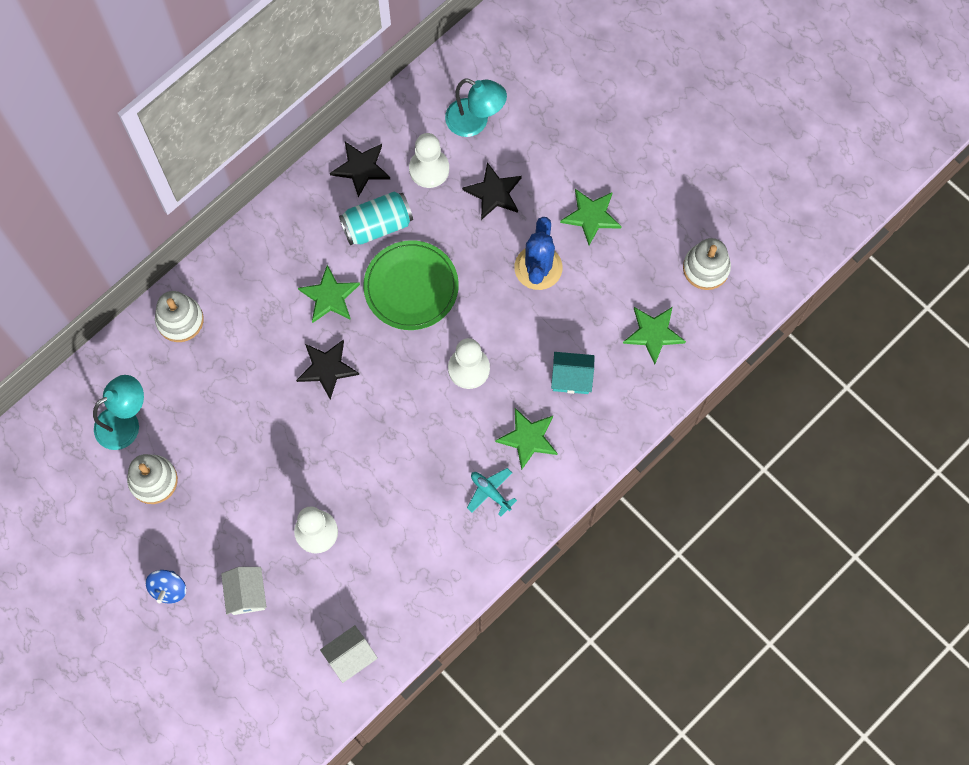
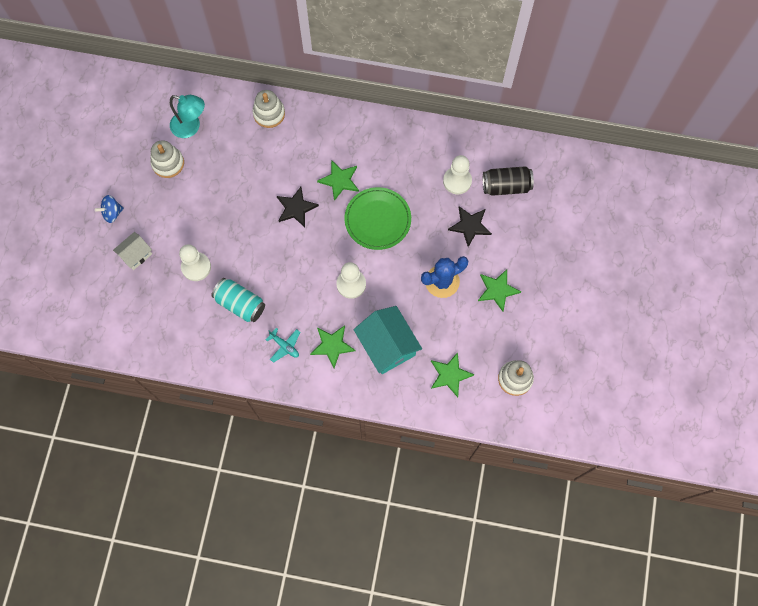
camera: 55 degrees right, 0 degrees up
white house [320,625,378,683] -> none
black star [330,142,390,197] -> none
turquoise can [339,191,413,245] -> turquoise can moved to [211,278,265,322]
turquoise lamp [445,78,507,137] -> black can [483,166,534,196]
turquoise plane [467,468,517,516] -> turquoise plane turned 120 degrees clockwise [266,328,300,363]
turquoise house [551,352,594,394] -> turquoise house [353,306,422,374], size x1.76

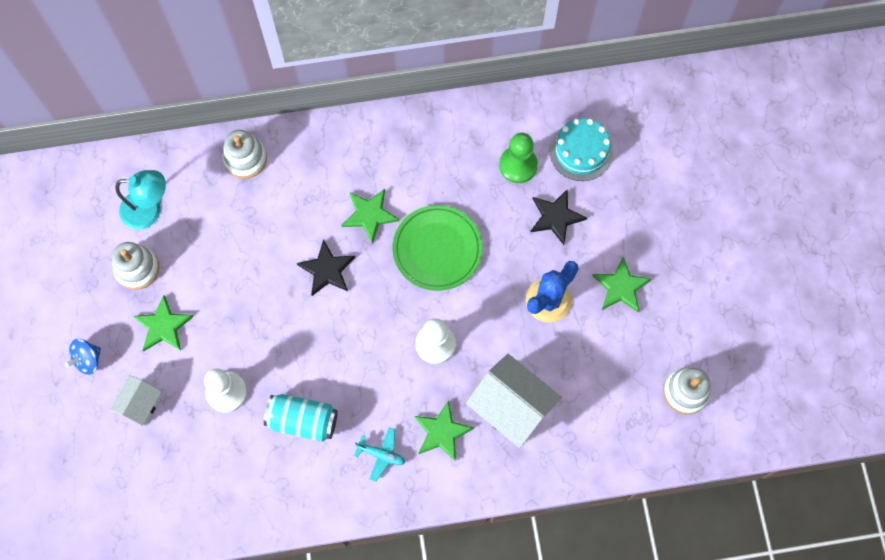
camera: 20 degrees left, 0 degrees up
turquoise house [353,306,422,374] -> white house [466,354,562,448]
green star [431,352,475,397] -> green star moved to [133,295,194,351]
white pawn [443,155,472,195] -> green pawn [499,133,538,183]
black can [483,166,534,196] -> turquoise cake [550,118,613,181]

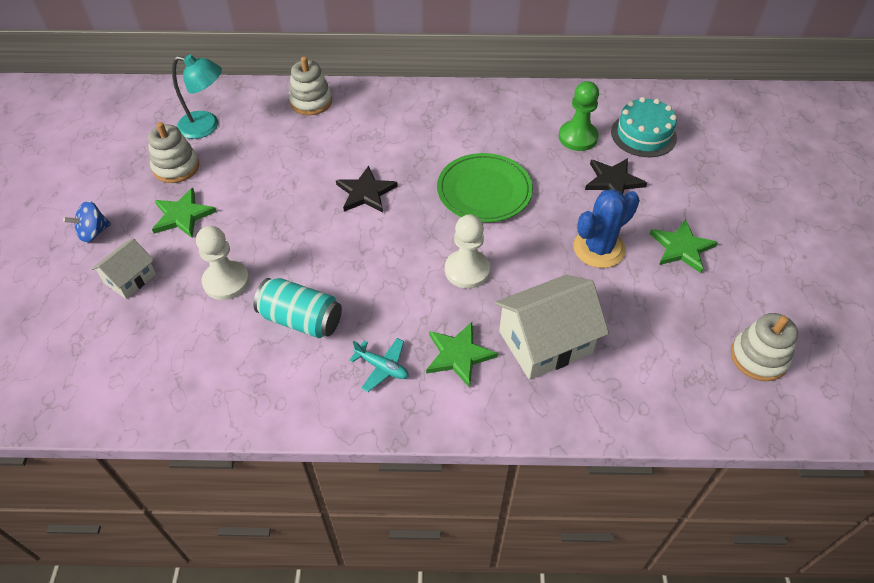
camera: 10 degrees right, 20 degrees down
green star [341,189,399,244] -> none
white house [466,354,562,448] -> white house turned 75 degrees counterclockwise [495,275,609,380]

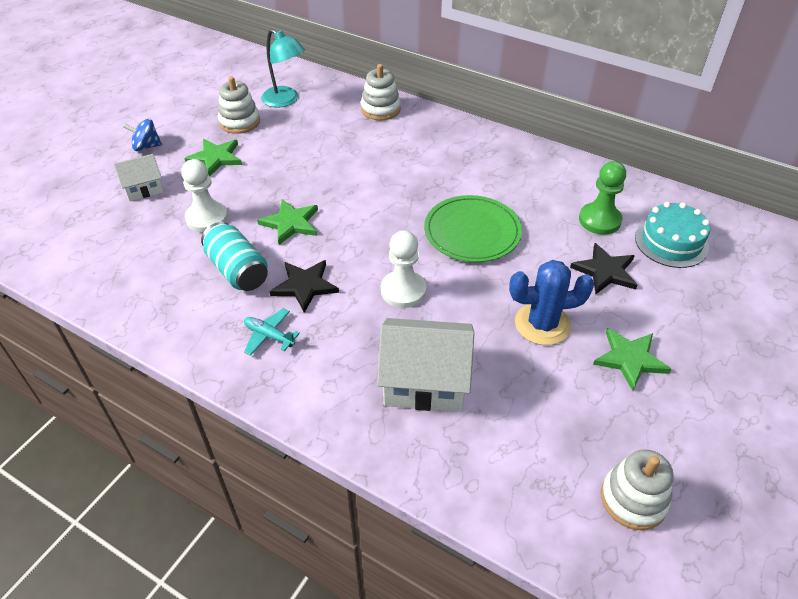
camera: 30 degrees right, 5 degrees down
black star [336,166,398,213] -> black star moved to [269,260,339,313]
turquoise plane [349,338,409,392] -> turquoise plane turned 150 degrees clockwise [244,308,300,356]
green star [426,322,498,388] -> green star moved to [257,199,318,245]

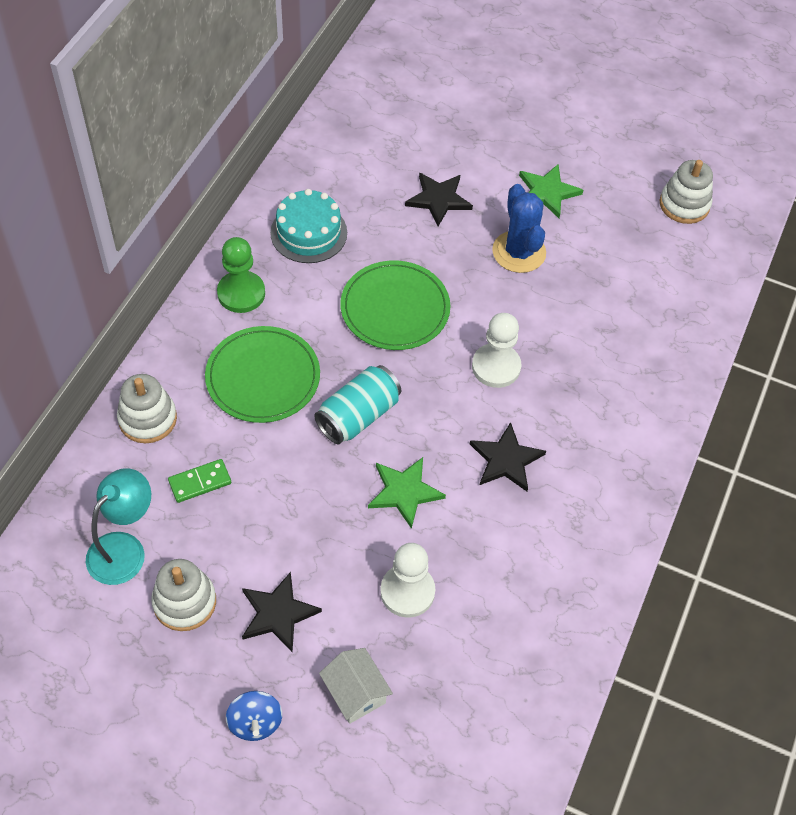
camera: 100 degrees left, 10 degrees up
green star [184,139,242,176] -> black star [242,572,322,652]
turquoise can [201,222,268,291] -> turquoise can moved to [314,365,401,444]
turquoise plane [244,308,300,356] -> none
white house [377,318,474,412] -> none
green pawn [579,161,626,235] -> green pawn moved to [217,237,265,313]
turquoise cake [635,202,710,268] -> turquoise cake moved to [270,189,347,263]
none -> green domino [168,459,231,503]
none -> green plate [205,326,320,423]

